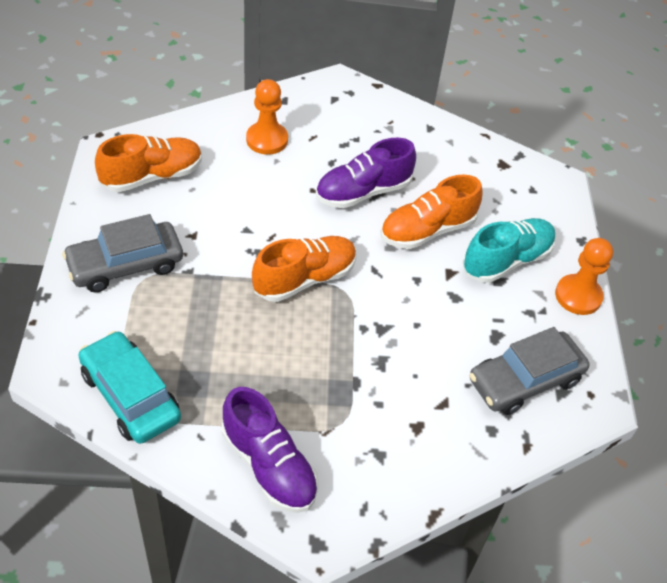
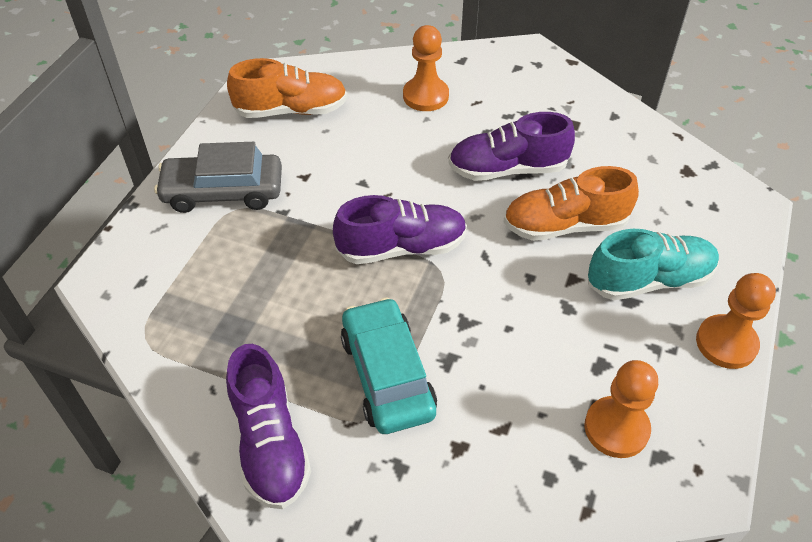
camera: 25 degrees right, 0 degrees up
turquoise car [78,331,181,444] -> turquoise car moved to [341,297,437,434]
orange shoe [252,236,357,302] -> purple shoe [333,195,467,264]
grey car [470,327,590,415] -> orange pawn [585,360,658,458]

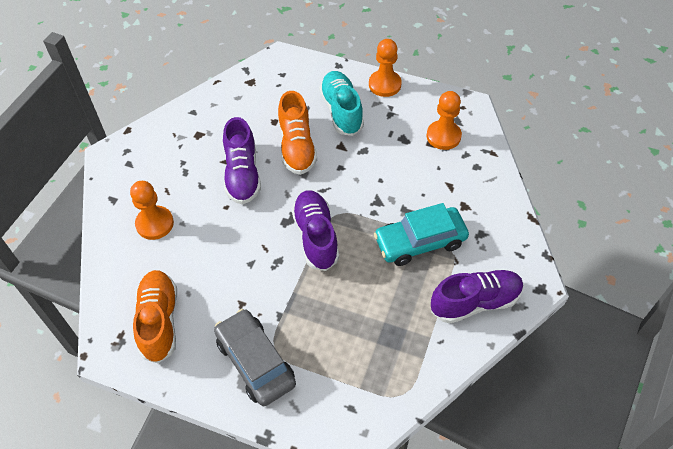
camera: 90 degrees left, 5 degrees up
grey car [154,142,282,213] -> grey car turned 150 degrees clockwise [214,309,296,406]

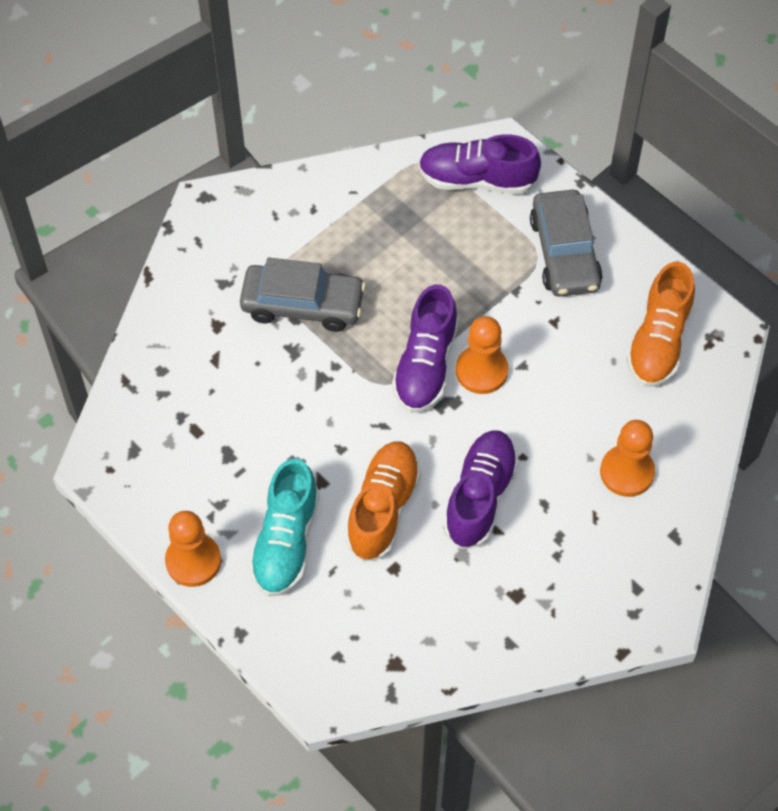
camera: 155 degrees left, 5 degrees up
turquoise car [374,203,469,266] -> grey car [240,257,366,332]
orange pawn [427,91,462,150] -> orange pawn moved to [456,316,508,394]
purple shoe [431,270,524,323] -> purple shoe moved to [419,134,541,194]

